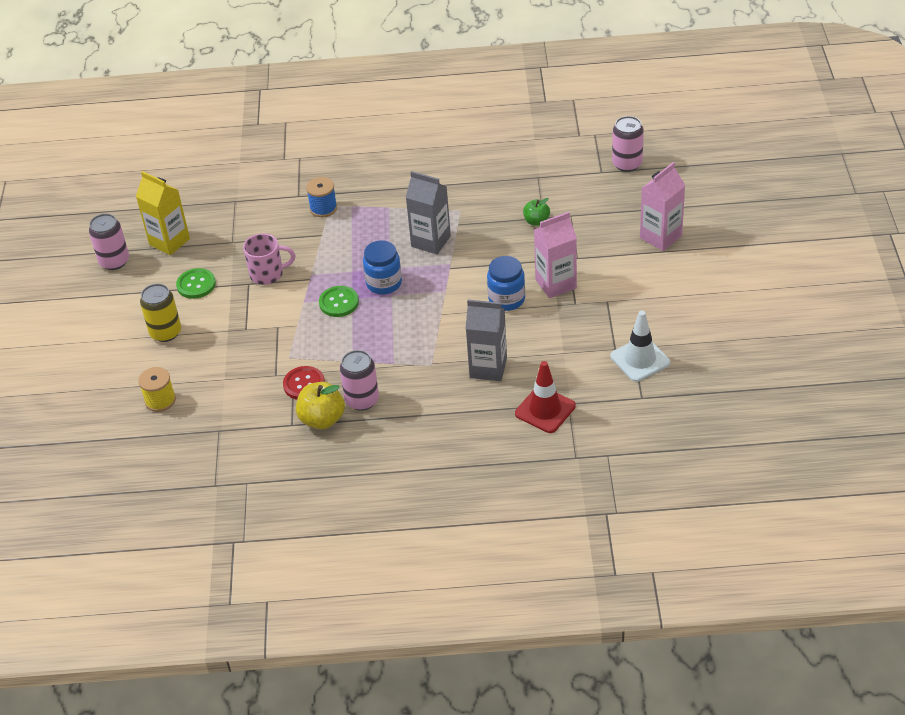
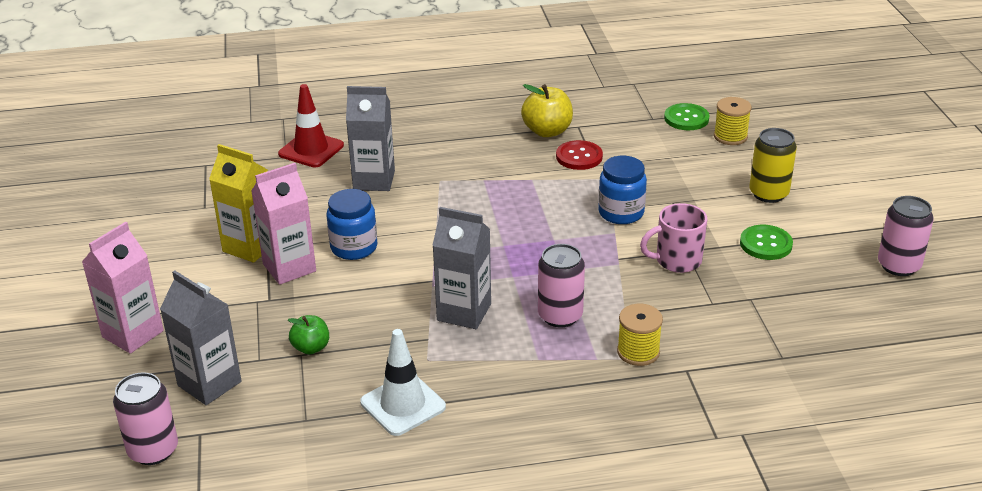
camera: 170 degrees right, 10 degrees down
yellow carton [136,171,190,255] -> yellow carton moved to [209,144,268,263]
blue spool [306,177,337,217] -> yellow spool [617,304,663,366]
green button [319,286,359,317] -> green button moved to [664,103,709,130]
pink can [340,350,379,411] -> pink can moved to [538,244,585,327]
blue jar [363,240,402,295] -> blue jar moved to [598,156,647,224]
white traffic cone [610,310,670,382] -> white traffic cone moved to [360,329,446,436]
none -> grey carton [160,270,242,405]

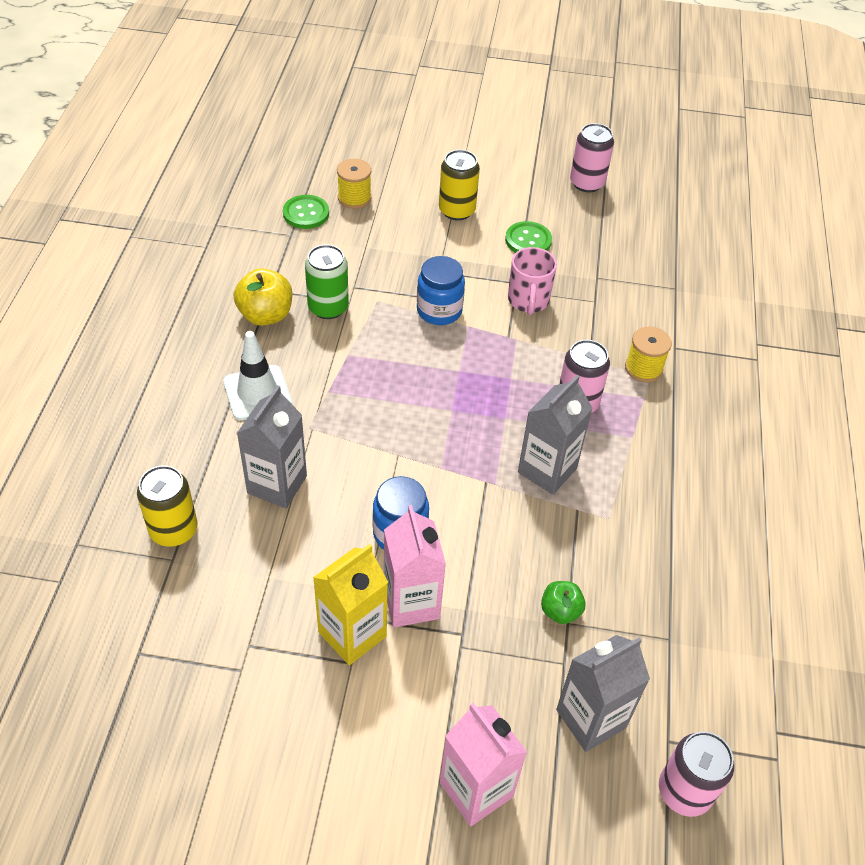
camera: 75 degrees left, 15 degrees up
red traffic cone [278,84,344,167] -> yellow can [137,465,198,547]
white traffic cone [360,329,446,436] -> white traffic cone moved to [223,331,292,420]
red button [556,140,603,170] -> green can [305,245,349,319]

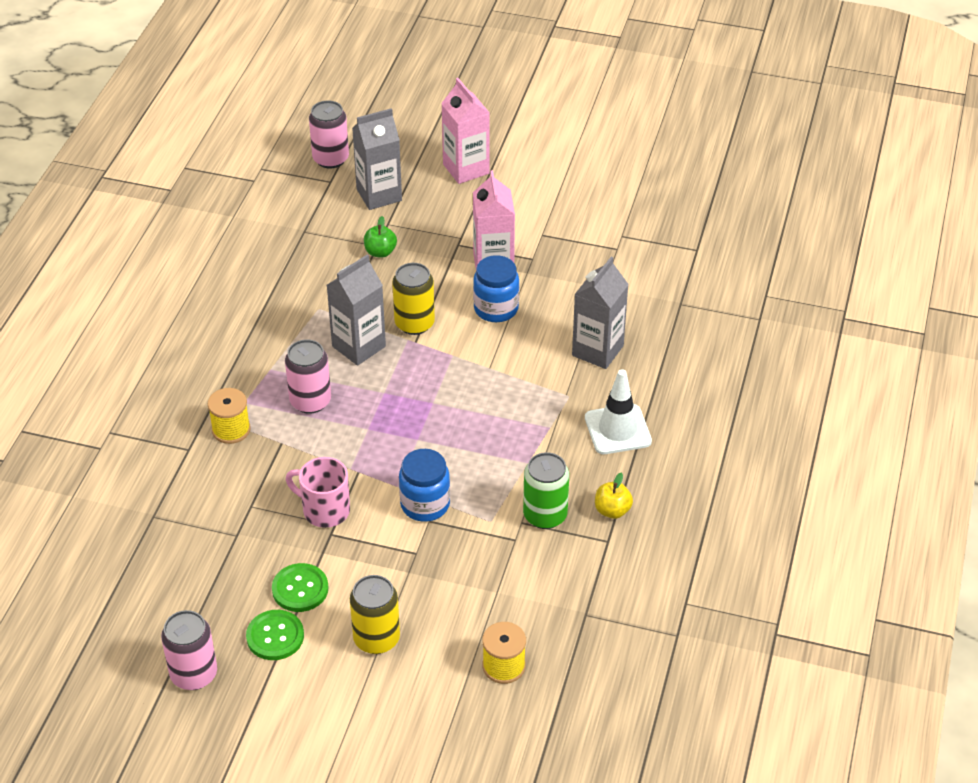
camera: 170 degrees left, 5 degrees down
yellow can [137,465,198,547] -> yellow can moved to [392,263,435,335]
yellow apple [234,268,292,326] -> yellow apple [595,473,633,519], size x0.62
green button [283,195,329,229] -> green button moved to [246,610,304,660]
yellow carton [313,544,388,665] -> none
pink mug [508,247,557,315] -> pink mug turned 75 degrees counterclockwise [286,457,350,528]

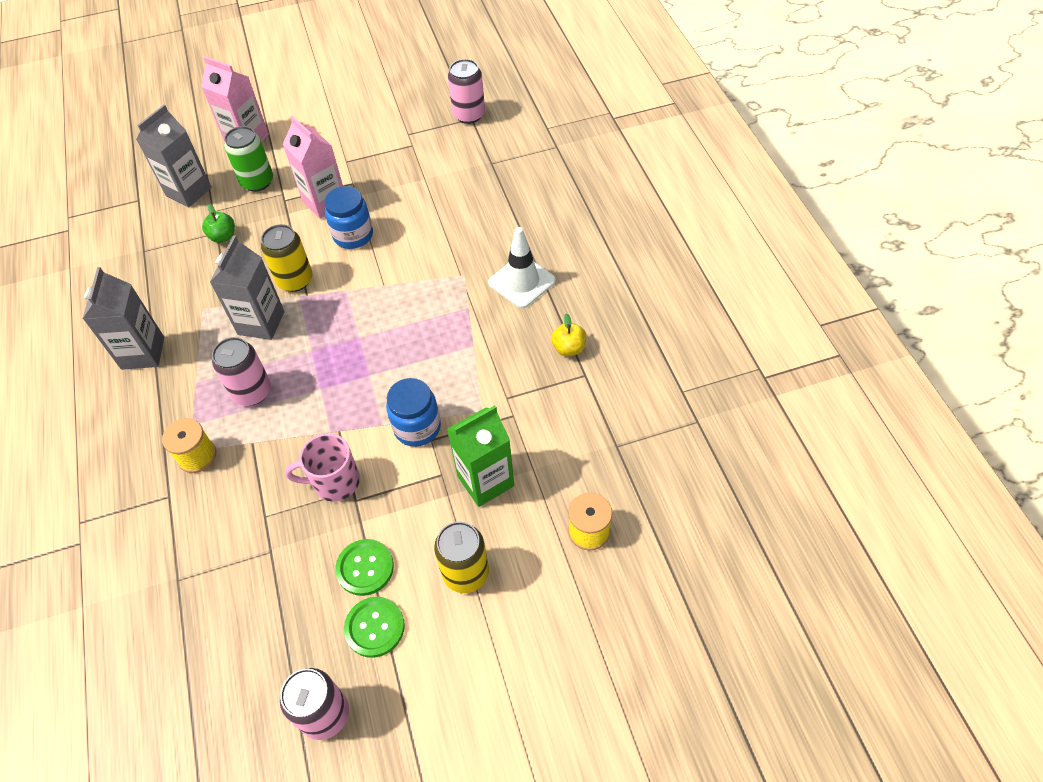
camera: 30 degrees left, 10 degrees up
pink can [309,100,349,169] -> pink can moved to [448,59,485,124]
green can [523,452,569,529] -> green can moved to [224,126,273,192]
grey carton [572,257,629,369] -> grey carton moved to [83,267,164,370]
none -> green carton [447,405,514,507]

